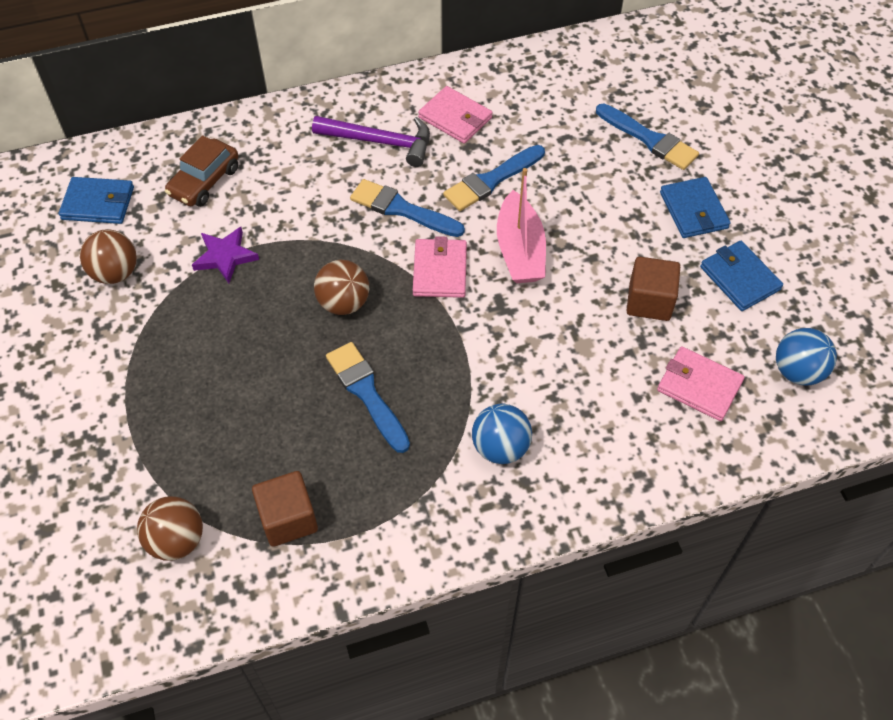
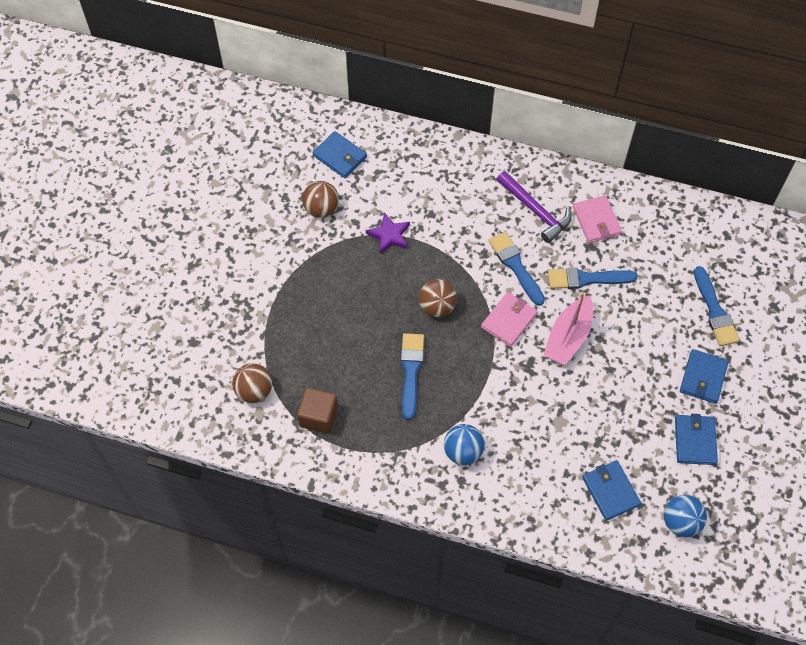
camera: 35 degrees right, 5 degrees up
brown car [165,135,238,207] -> none
brown cube [626,257,680,321] -> none
pink wallet [657,346,745,421] -> blue wallet [582,460,641,521]

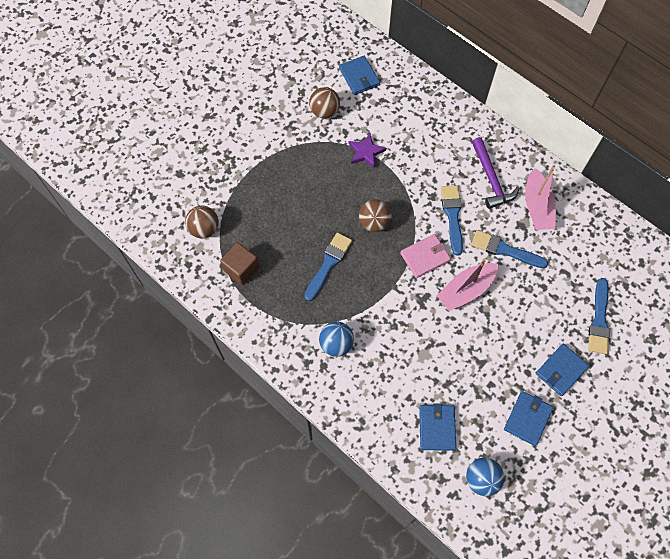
camera: 25 degrees right, 5 degrees up
pink wallet [573,195,622,243] -> pink boat [525,167,556,230]

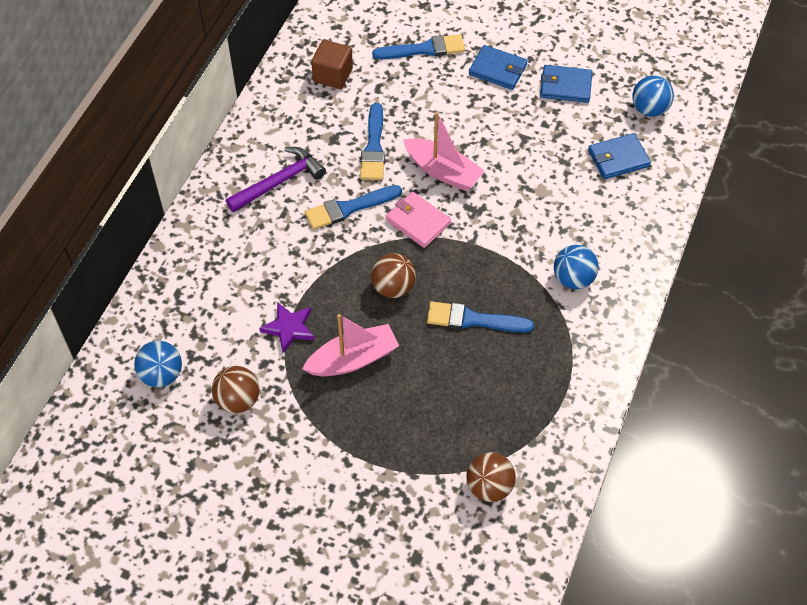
camera: 110 degrees left, 10 degrees down
brown cube [220,242,259,285] -> brown cube moved to [311,40,353,89]
blue wallet [339,56,380,95] -> blue ball [134,341,182,387]
pink boat [525,167,556,230] -> pink boat moved to [302,314,399,376]

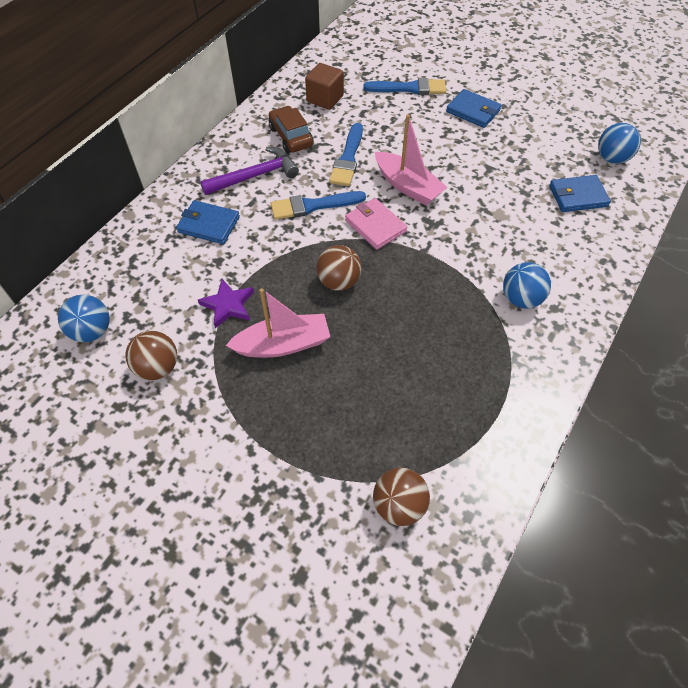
camera: 10 degrees right, 0 degrees up
blue brush [427,301,534,333] -> none
blue wallet [540,65,593,103] -> blue wallet moved to [176,200,240,244]
none -> brown car [269,106,314,153]

